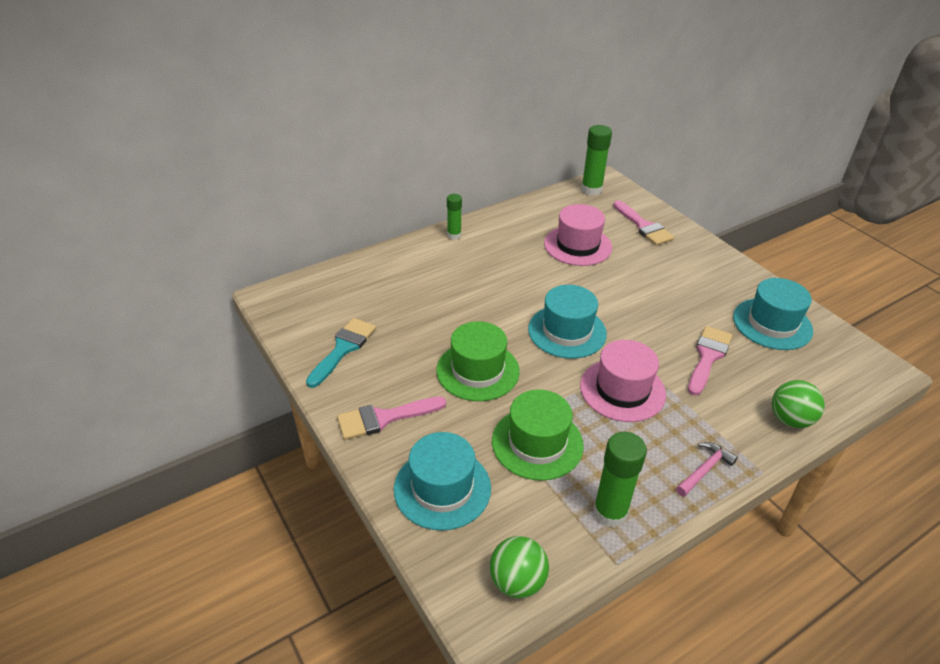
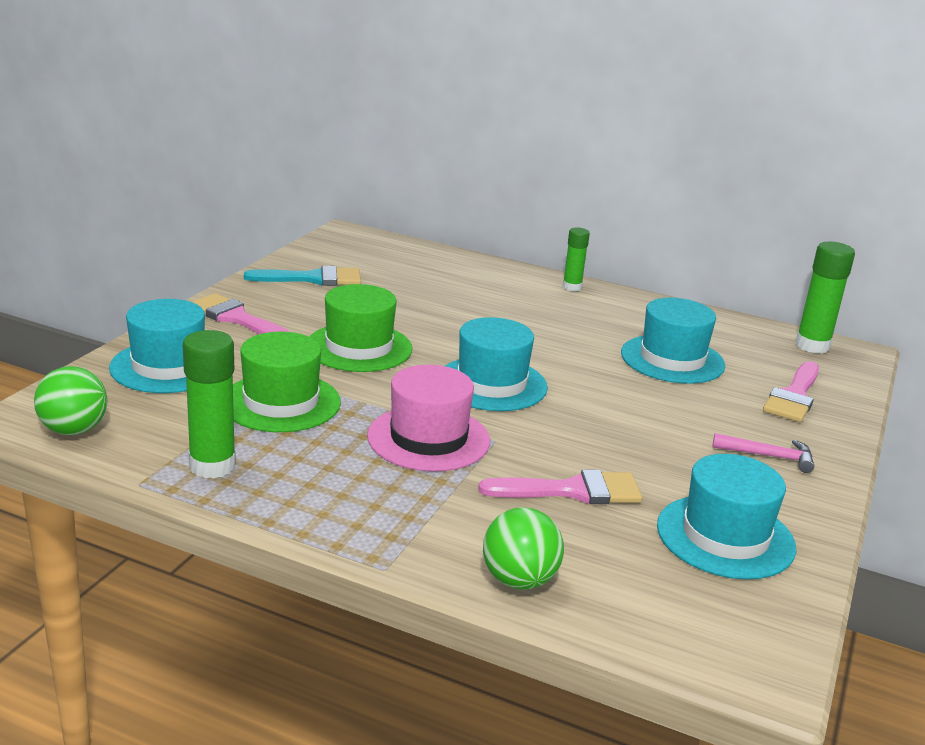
camera: 55 degrees right, 15 degrees down
pink hat [544,204,612,266] -> turquoise hat [621,298,725,384]
pink hammer [676,442,738,497] -> pink hammer moved to [712,433,814,473]

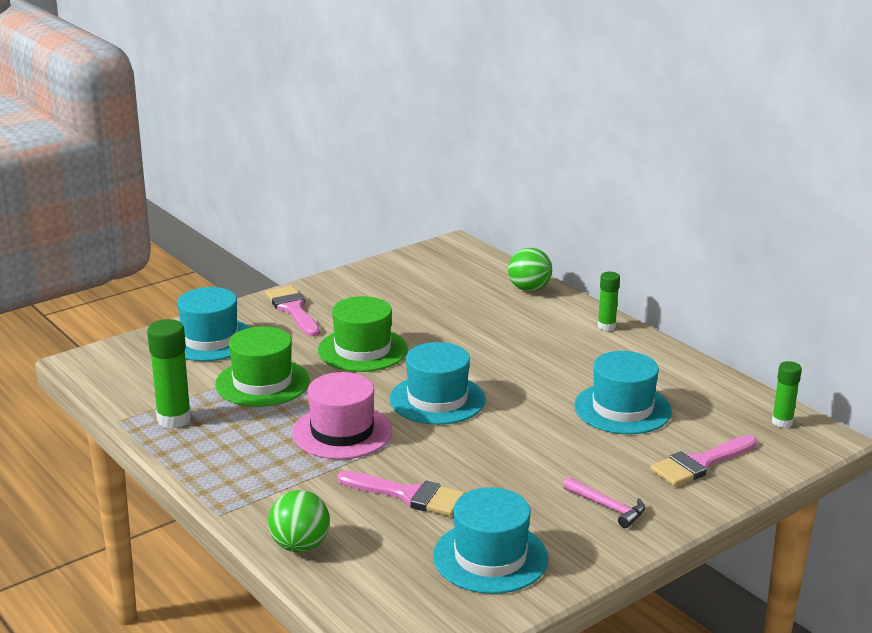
camera: 30 degrees right, 0 degrees up
green ball [34,366,107,435] -> green ball moved to [508,248,552,292]
turquoise brush [244,266,361,286] -> none
green glue stick [795,242,855,354] -> green glue stick [772,361,802,428], size x0.62

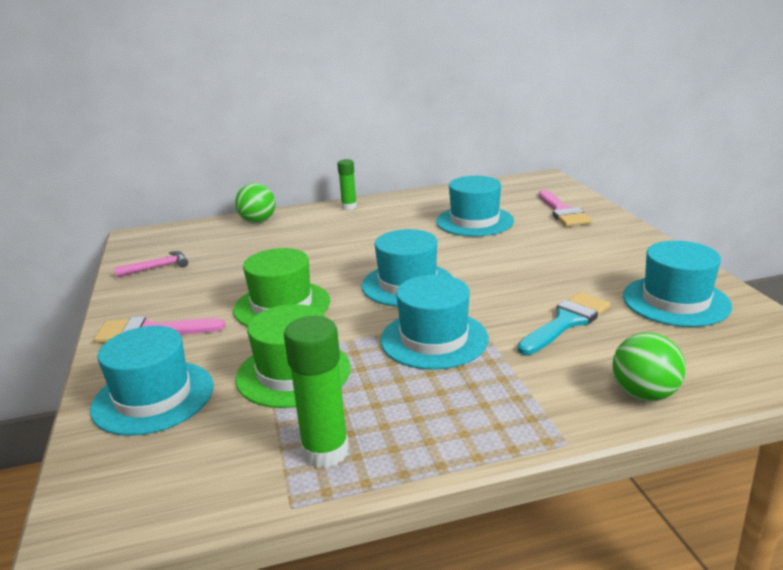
camera: 65 degrees left, 0 degrees up
pink hat [292,372,392,459] -> turquoise hat [380,275,488,370]
pink brush [337,471,465,516] -> turquoise brush [517,292,611,355]
pink hammer [563,477,645,528] -> pink hammer moved to [114,251,188,277]
green glue stick [772,361,802,428] -> none

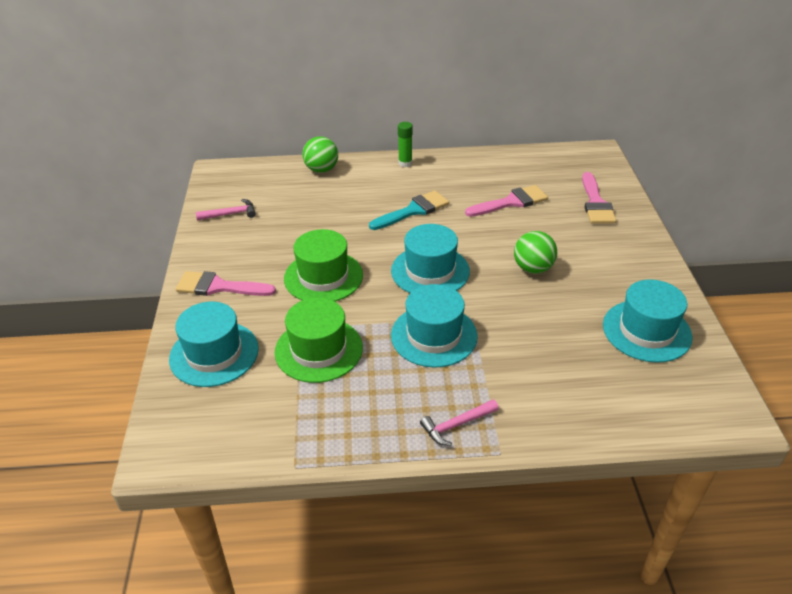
camera: 10 degrees right, 15 degrees up
green glue stick [284,316,349,468] -> none
turquoise hat [436,176,514,236] -> pink brush [465,185,548,217]
turquoise brush [517,292,611,355] -> turquoise brush moved to [369,190,449,230]
green ball [612,332,686,402] -> green ball moved to [514,231,557,274]
none -> pink hammer [420,399,499,446]

